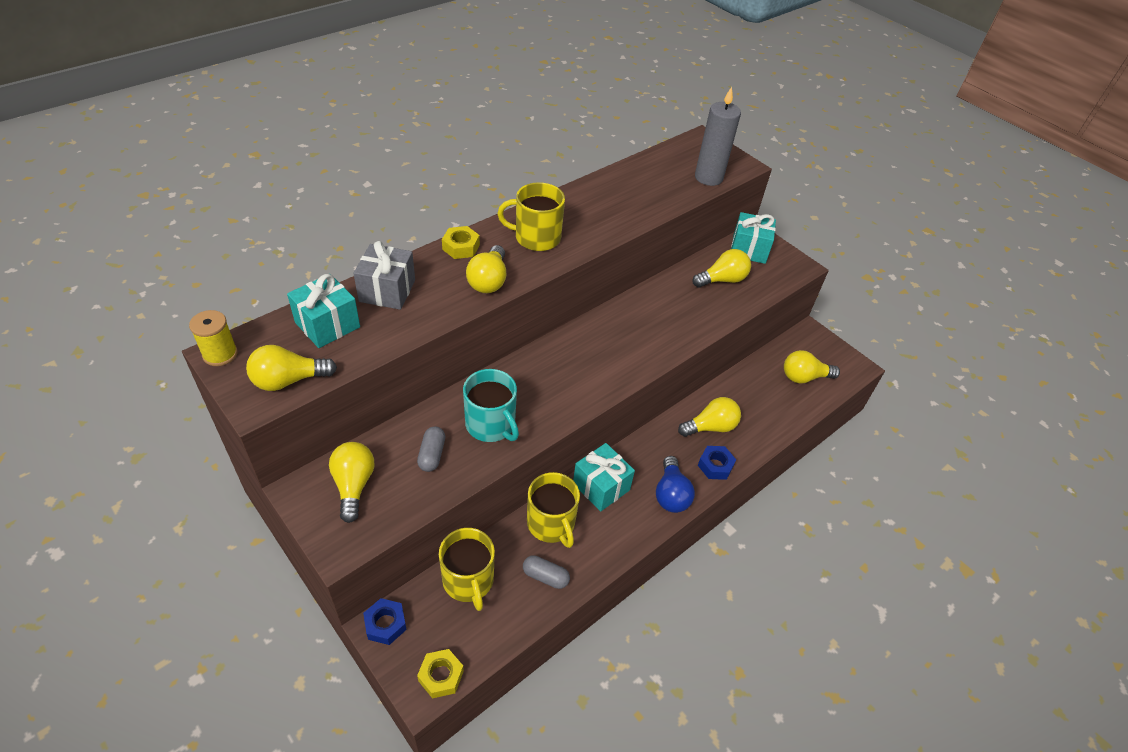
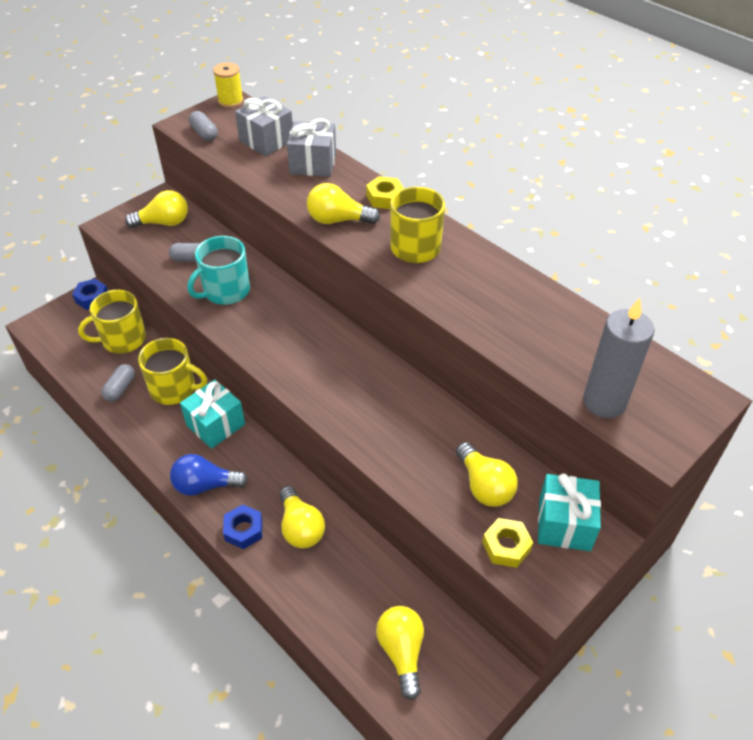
camera: 90 degrees right, 0 degrees up
yellow light bulb [246,345,337,391] -> grey capsule [189,111,218,141]
turquoise gift [287,274,360,348] -> grey gift [235,96,293,157]
yellow nut [417,649,464,699] -> yellow nut moved to [482,518,533,568]
yellow mug [527,472,580,548] -> yellow mug turned 135 degrees counterclockwise [138,338,207,405]

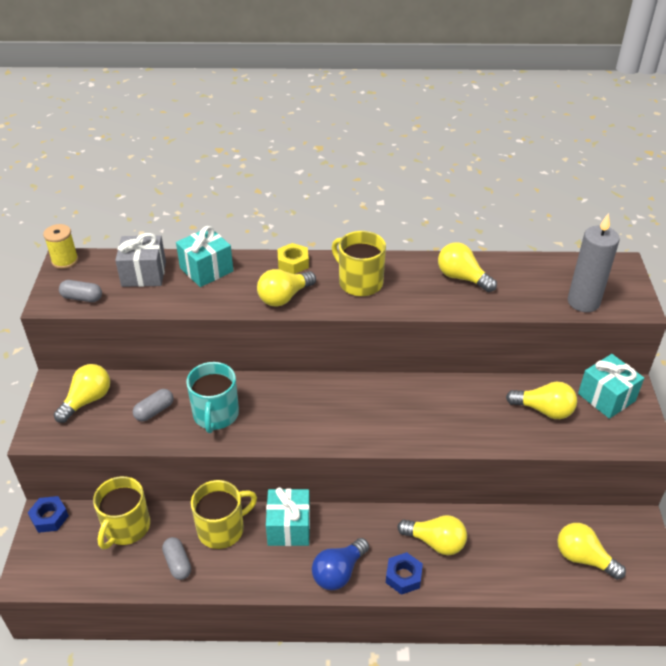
camera: 45 degrees left, 5 degrees down
grey gift [287,118,336,177] -> turquoise gift [176,226,233,287]
yellow nut [482,518,533,568] -> none
none -> yellow light bulb [438,242,497,292]

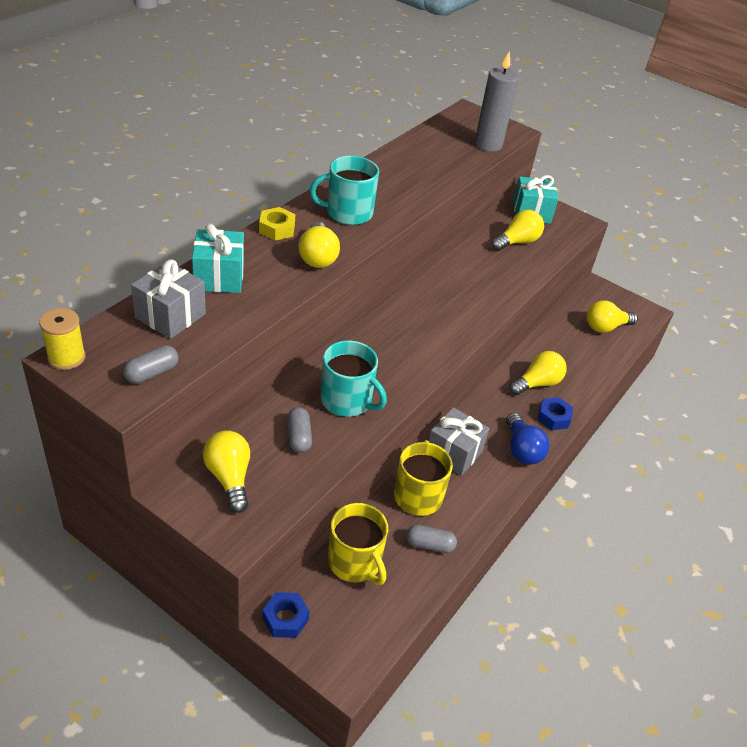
camera: 60 degrees left, 0 degrees up
turquoise gift [266,487,310,546] -> grey gift [429,407,490,476]
yellow mug [332,231,386,296] -> turquoise mug [310,156,379,225]
yellow light bulb [438,242,497,292] -> none

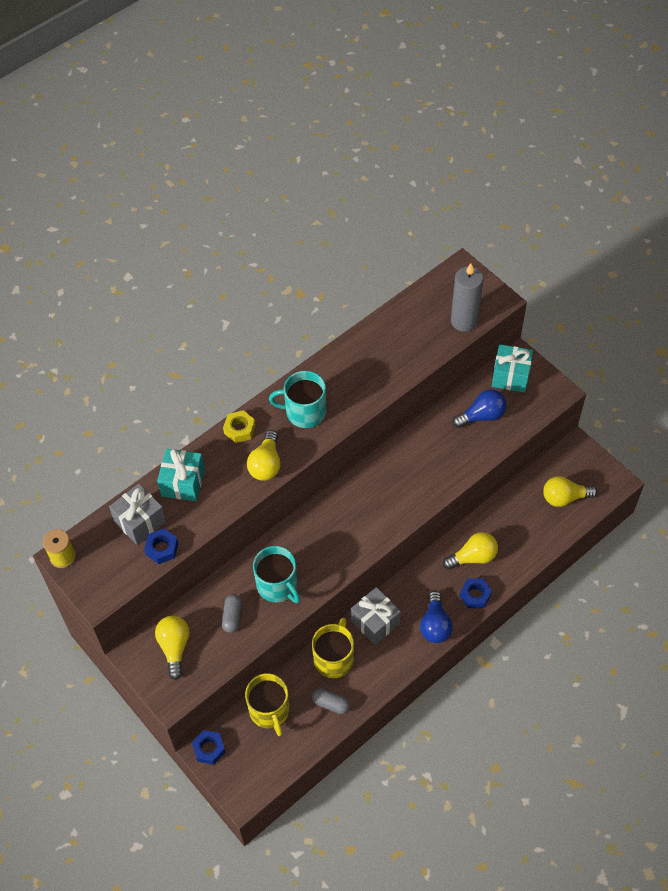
camera: 20 degrees right, 15 degrees up
grey capsule [123,345,179,384] -> none
yellow light bulb [491,210,544,251] -> blue light bulb [453,389,507,428]
none -> blue nut [144,528,179,564]

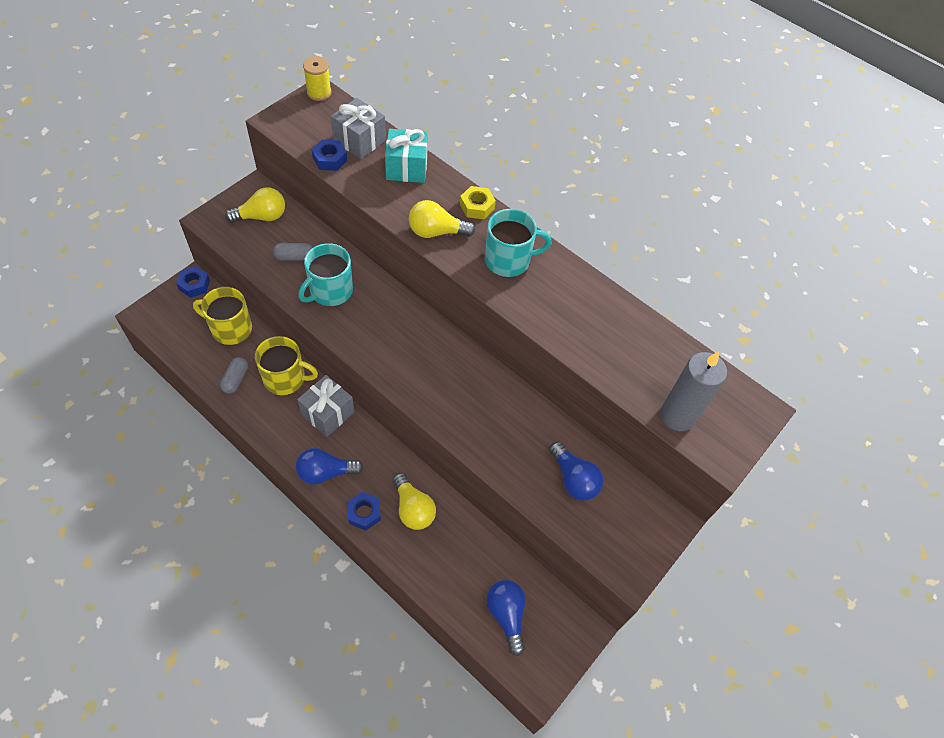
camera: 75 degrees right, 0 degrees up
yellow mug [245,673,290,736] -> yellow mug turned 45 degrees clockwise [193,287,252,345]
turquoise mug [269,371,326,428] -> turquoise mug turned 90 degrees clockwise [485,209,551,277]
turquoise gift [492,344,533,393] -> none
yellow light bulb [543,476,598,507] -> blue light bulb [486,580,526,656]

